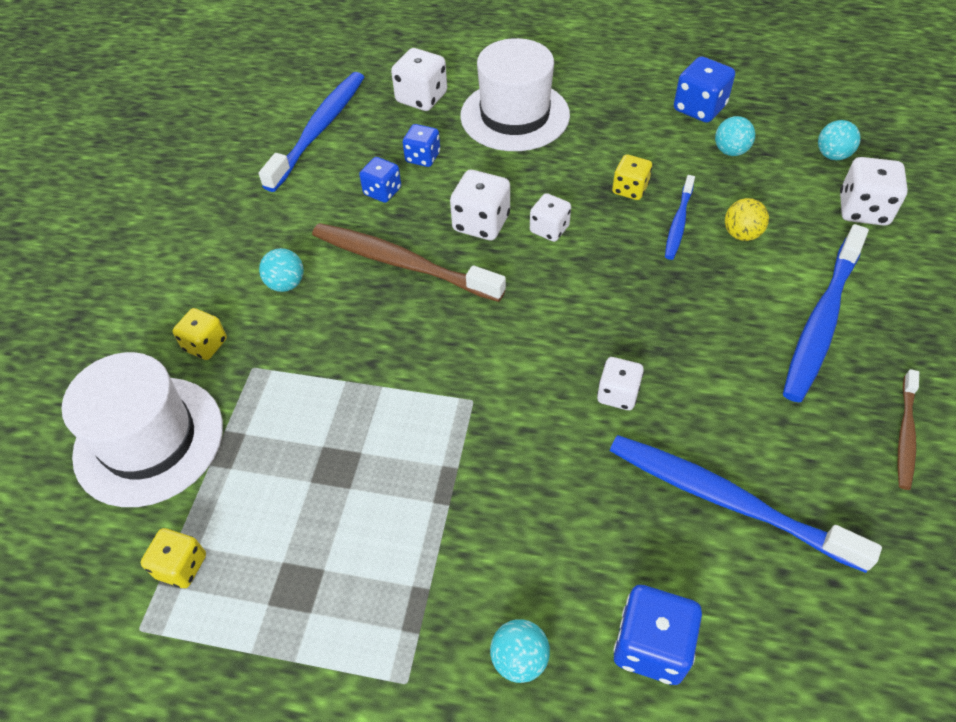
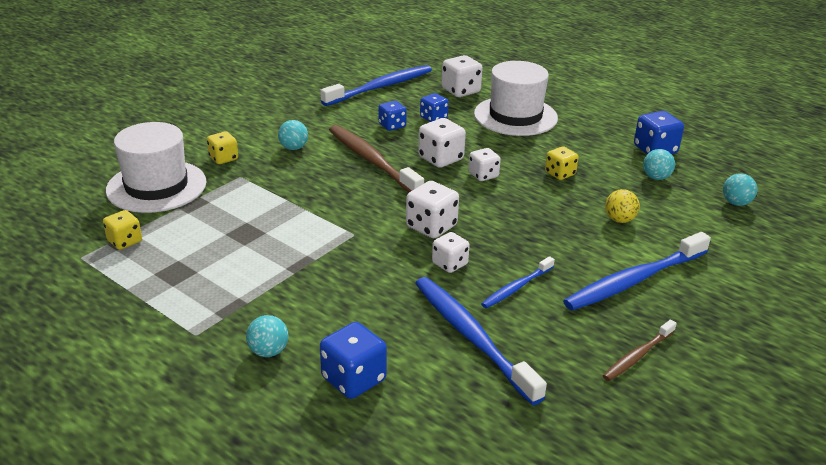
camera: 25 degrees right, 20 degrees down
blue toothbrush [665,175,695,260] -> blue toothbrush moved to [481,256,555,308]
white dice [840,157,908,226] -> white dice moved to [406,181,459,238]

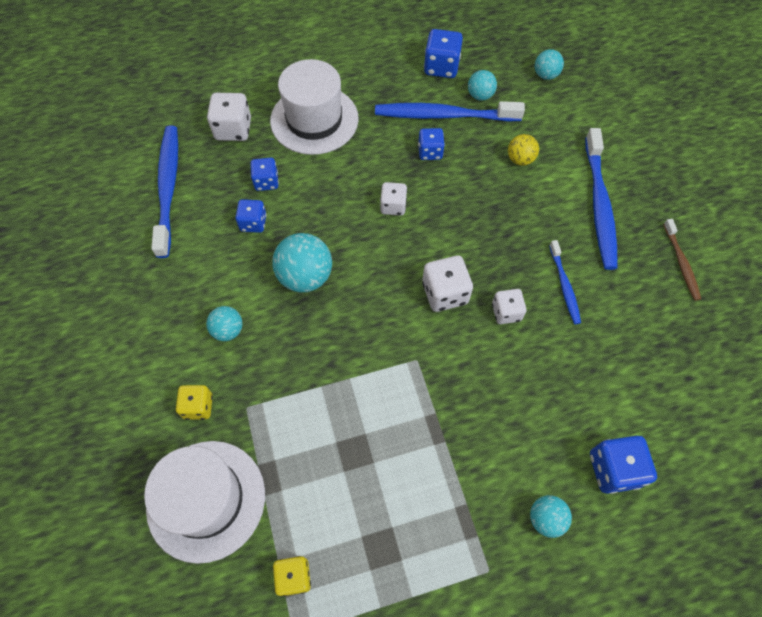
camera: 55 degrees left, 30 degrees up
brown toothbrush [329,125,424,192] -> turquoise ball [272,233,332,292]
blue toothbrush [415,277,547,405] -> blue toothbrush moved to [375,101,525,122]
white dice [418,118,466,168] -> none
yellow dice [545,146,579,180] -> blue dice [418,128,445,160]

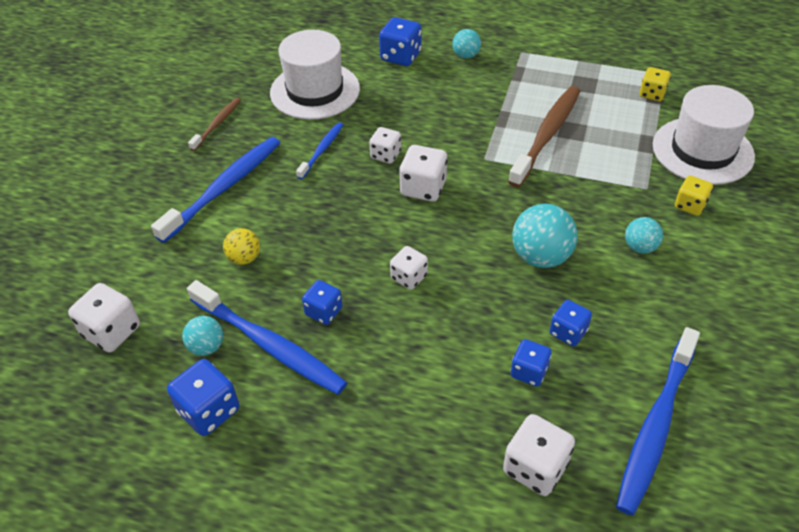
camera: 145 degrees left, 15 degrees down
white hat [270,59,359,155] -> white hat moved to [270,30,360,120]
turquoise ball [535,49,564,80] -> white dice [68,283,140,352]
none -> brown toothbrush [508,86,580,187]

